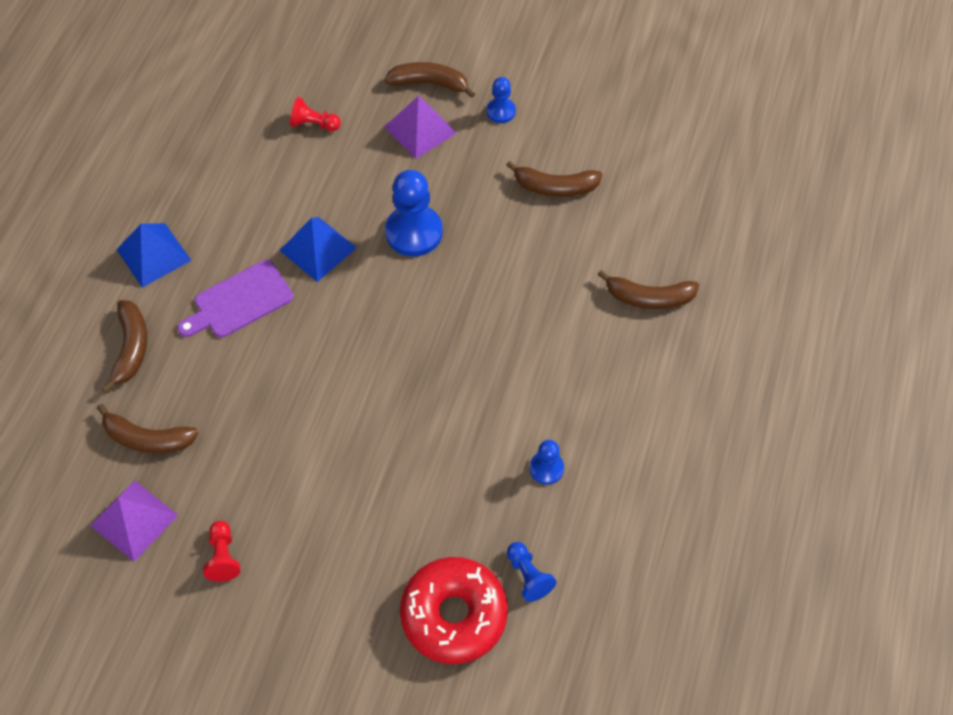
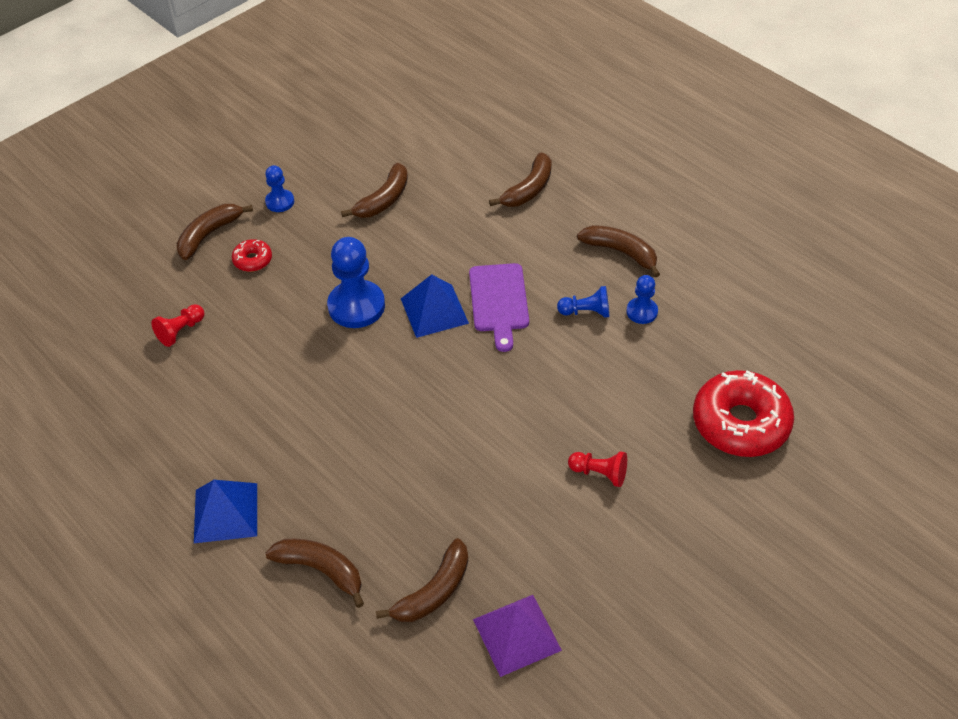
camera: 60 degrees left, 10 degrees down
purple cutting board [178,260,293,338] -> purple cutting board moved to [469,263,529,352]
red pawn [203,521,240,582] -> red pawn moved to [568,451,627,487]
blue pyramid [279,217,357,282] -> blue pyramid moved to [401,274,469,338]
purple pyramid [385,96,457,159] -> red donut [232,239,272,272]
blue pawn [507,542,556,602] -> blue pawn moved to [557,286,609,318]
none -> brown banana [577,225,660,277]

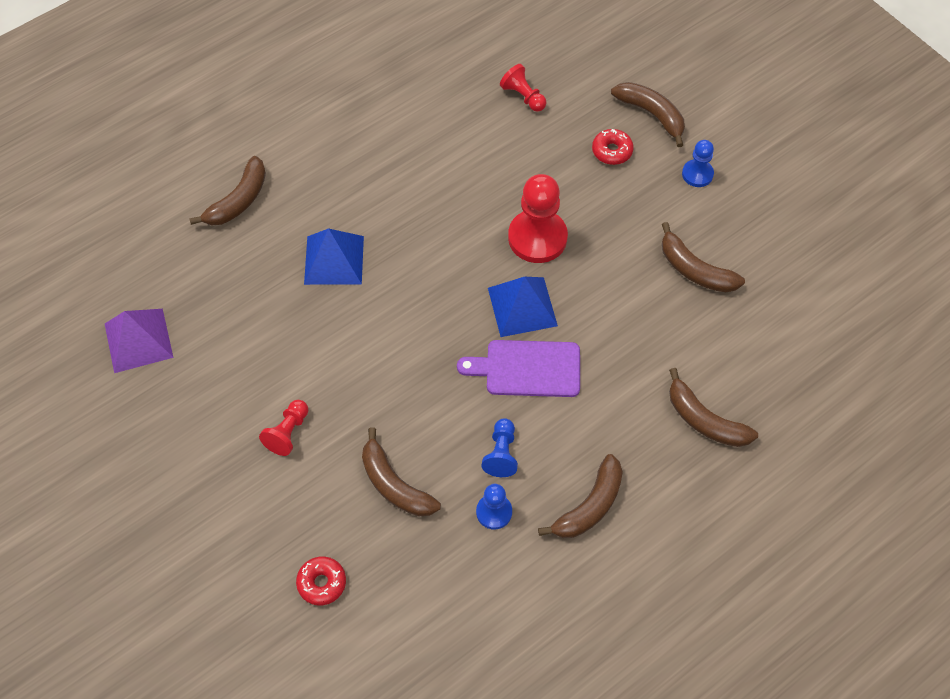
camera: 95 degrees right, 10 degrees up
blue pyramid [194,480,257,543] -> blue pyramid moved to [304,228,364,285]
blue pawn [327,237,385,328] -> red pawn [508,174,568,263]
brown banana [376,538,468,622] -> brown banana moved to [362,427,441,516]
red donut [693,370,794,457] -> red donut [296,556,346,605], size x0.46

